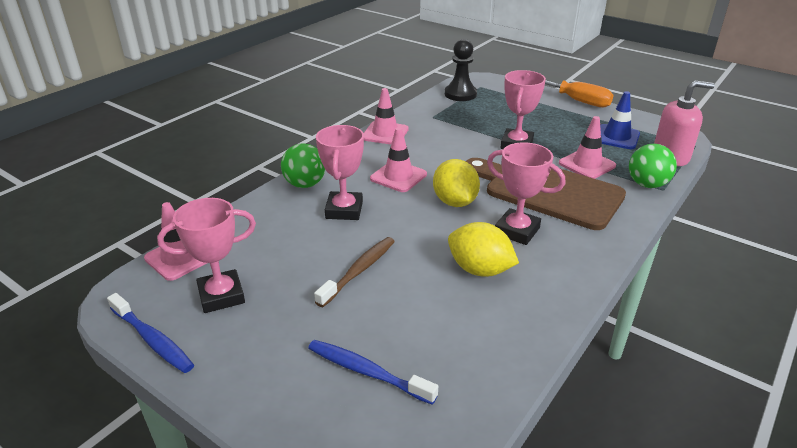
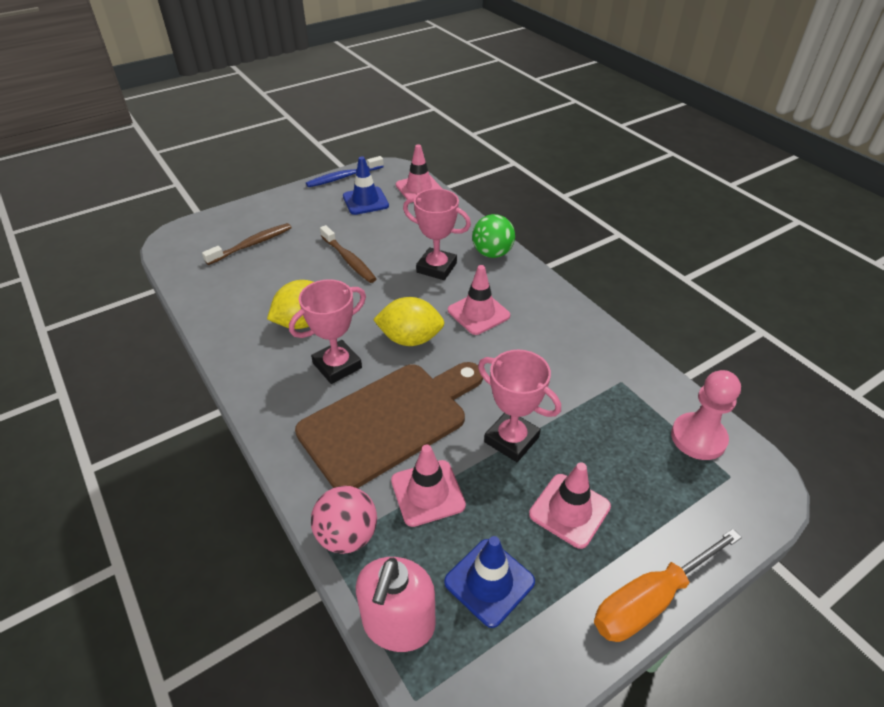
camera: 110 degrees right, 10 degrees up
pink trophy [157,198,256,313] -> blue traffic cone [343,156,389,215]
blue toothbrush [308,340,438,405] -> brown toothbrush [202,223,292,265]
pink traffic cone [364,88,409,144] -> pink traffic cone moved to [529,462,611,549]
black pawn [445,39,477,101] -> pink pawn [671,370,741,460]
green ball [629,144,677,188] -> pink ball [311,486,377,554]

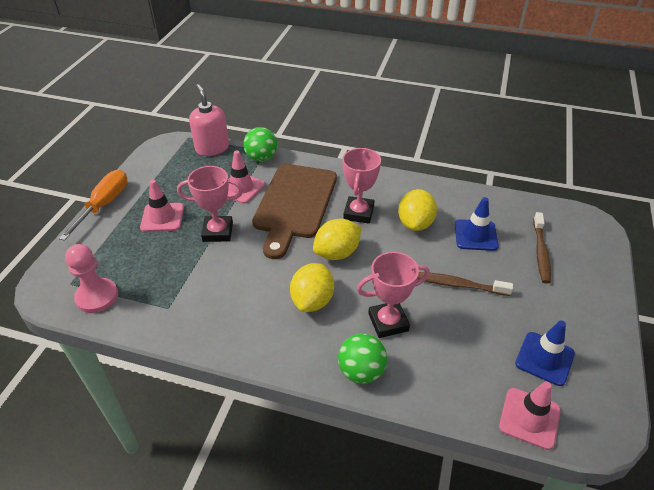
camera: 140 degrees right, 0 degrees up
blue toothbrush [306,156,384,187] -> none
pink ball [311,486,377,554] -> green ball [243,127,278,162]
blue traffic cone [444,536,535,628] -> blue traffic cone moved to [455,197,499,251]
pink traffic cone [448,265,510,335] -> yellow lemon [290,263,334,312]

